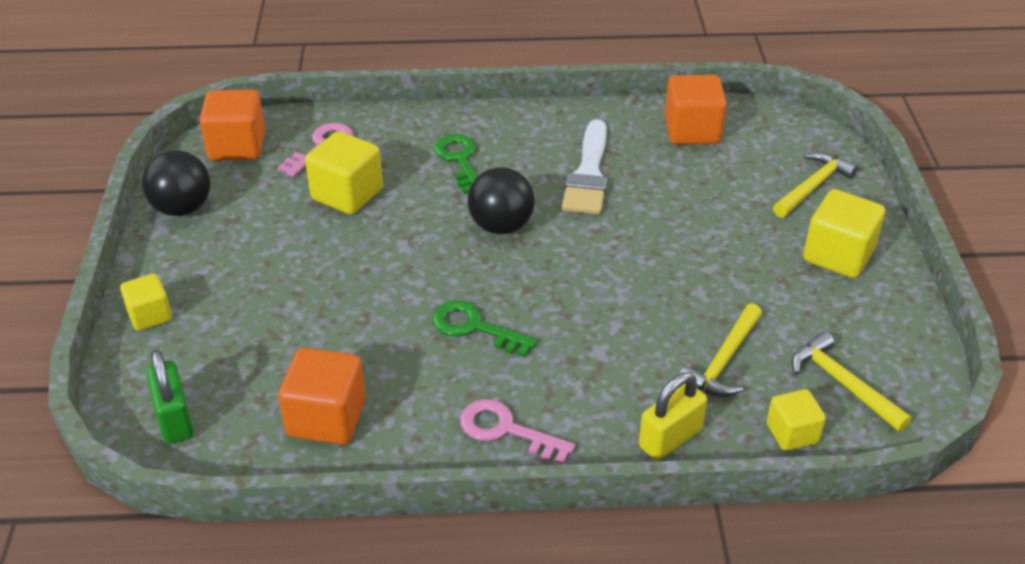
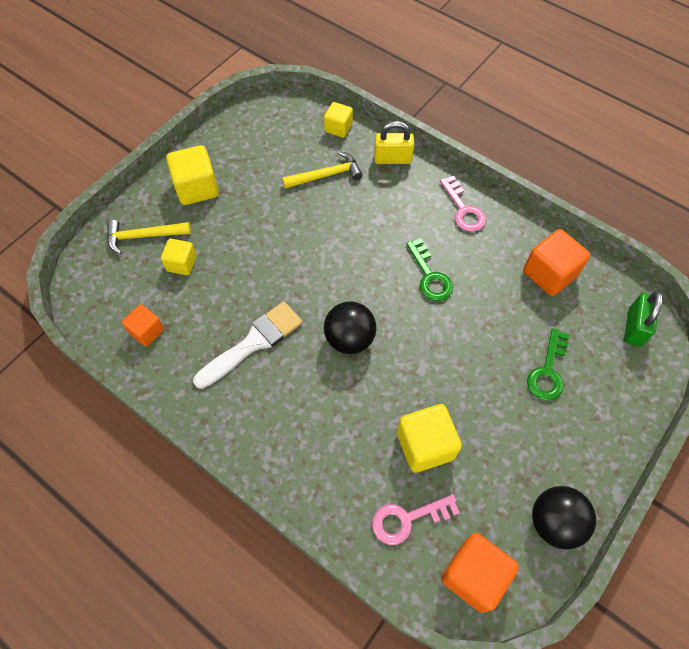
camera: 140 degrees left, 20 degrees up
yellow cube [120,273,172,331] -> yellow cube moved to [161,239,197,275]
green key [434,134,478,194] -> green key moved to [527,328,569,401]
orange cube [665,75,727,144] -> orange cube [122,304,164,346], size x0.61
yellow hammer [792,332,912,432] -> none

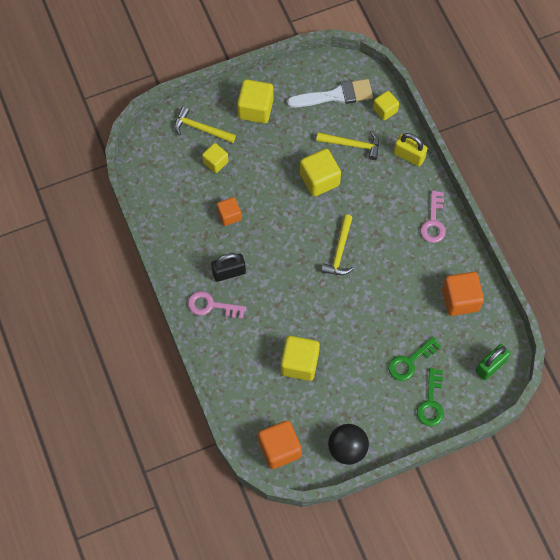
camera: 30 degrees right, 5 degrees up
orange cube [122,304,164,346] -> orange cube moved to [217,197,241,226]
white brush [193,301,303,389] -> white brush moved to [287,79,373,108]
black ball [324,302,376,354] -> none
pink key [372,494,460,545] -> pink key moved to [188,291,246,319]
green key [406,238,453,301] -> green key moved to [417,368,444,426]
none -> black padlock [211,253,246,282]
none -> yellow cube [300,149,341,197]
none -> yellow hammer [321,214,353,275]

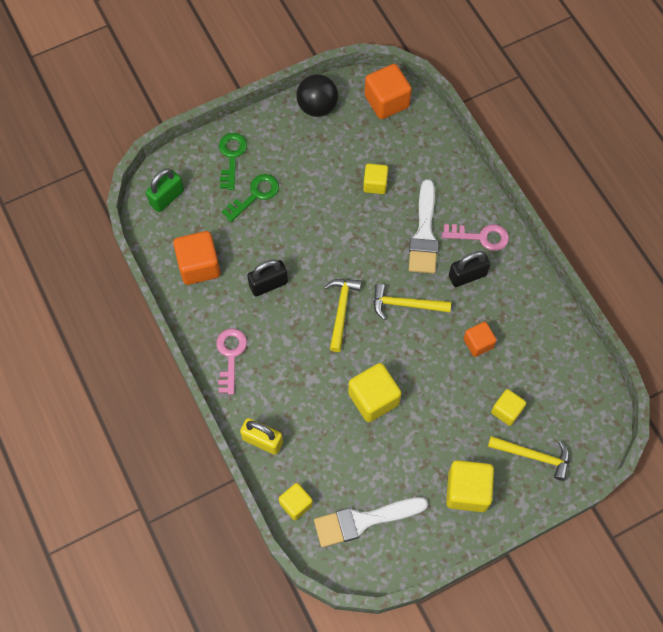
camera: 175 degrees right, 0 degrees up
yellow cube [281,336,320,381] -> yellow cube [363,163,388,194], size x0.61
yellow hammer [316,131,379,160] -> yellow hammer moved to [374,284,451,320]
none -> black padlock [247,260,288,296]
none -> white brush [409,179,438,274]

